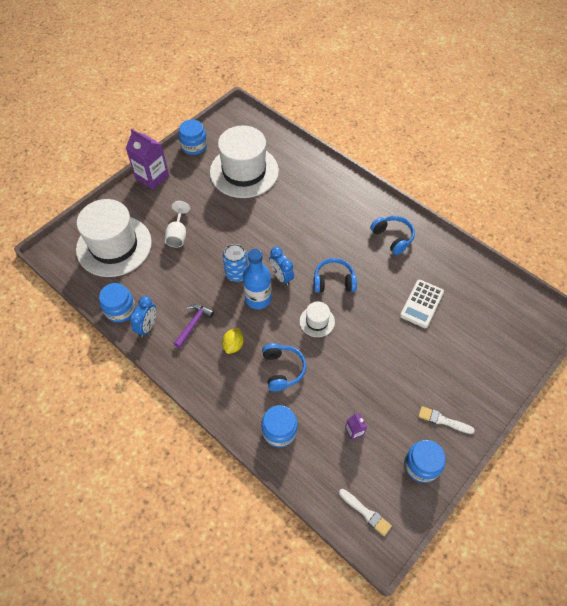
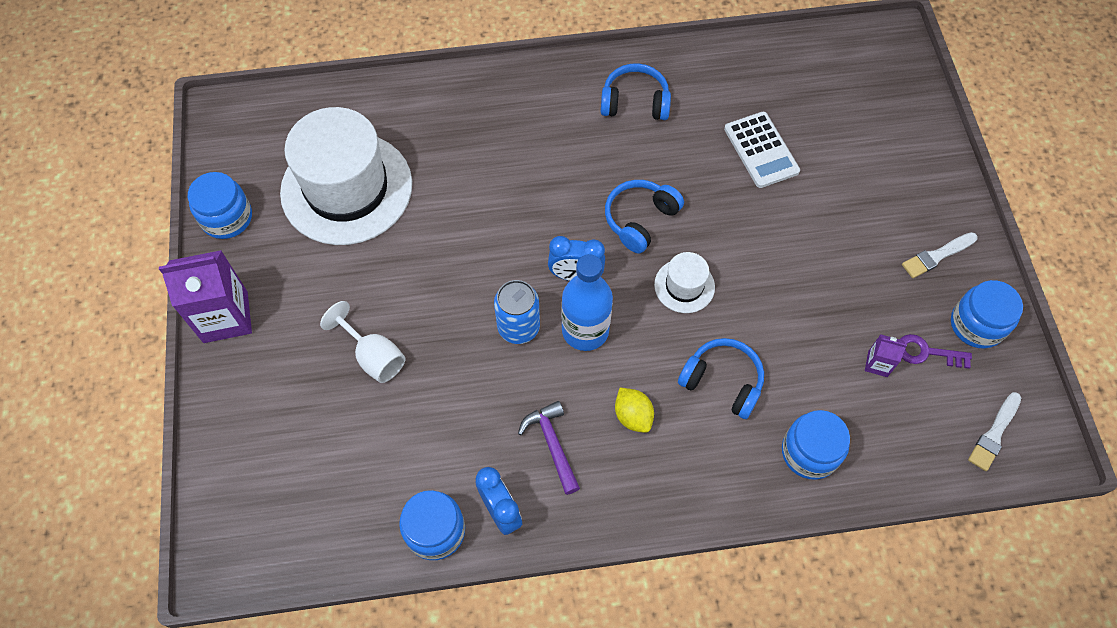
camera: 50 degrees left, 5 degrees up
white hat [76,199,152,277] -> none
white brush [339,489,392,536] -> white brush turned 135 degrees clockwise [968,392,1021,471]
none -> purple key [900,334,972,369]

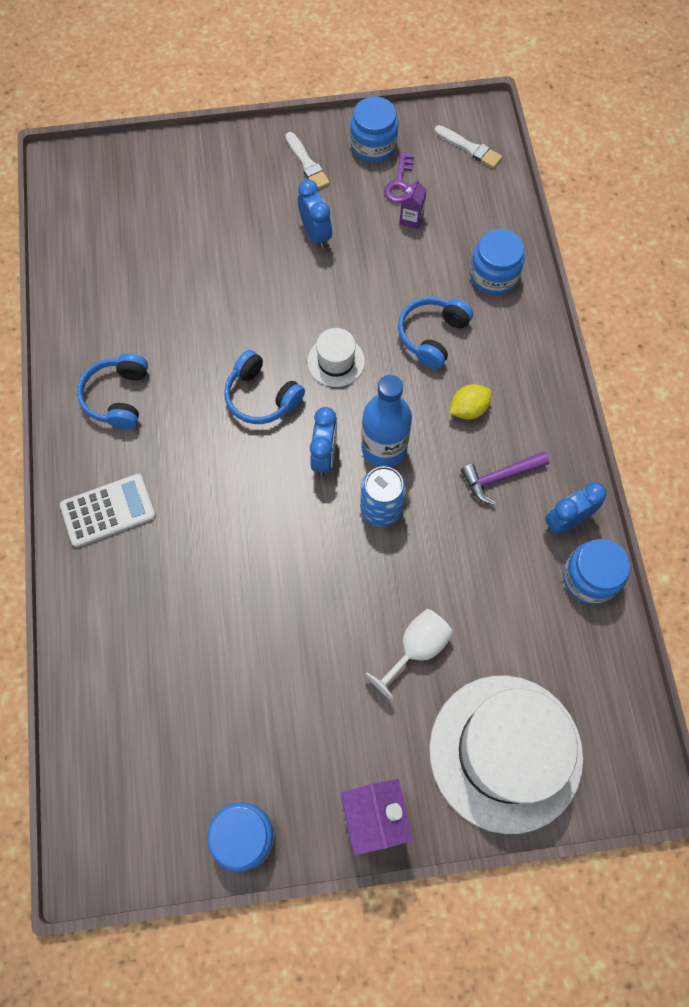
camera: 90 degrees left, 5 degrees up
white hat [280,107,412,245] -> white hat moved to [429,675,583,834]
white calculator [724,112,800,188] -> white calculator moved to [60,474,156,547]
none -> blue clock [298,179,332,249]

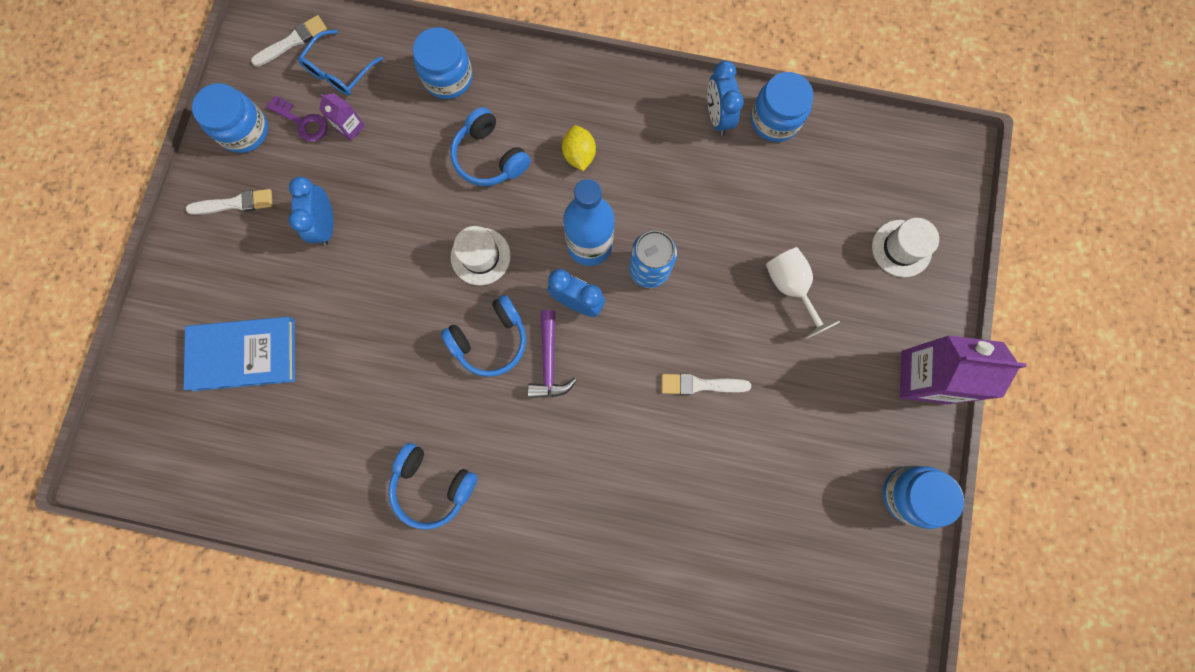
camera: 70 degrees left, 10 degrees up
white calculator [60,474,156,547] -> none
blue clock [298,179,332,249] -> blue clock turned 90 degrees counterclockwise [288,177,334,245]
white hat [429,675,583,834] -> white hat [872,218,939,277], size x0.44
purple hammer [461,451,549,505] -> purple hammer moved to [528,310,577,398]
none -> blue book [184,317,295,391]
none -> blue glasses [298,30,383,95]
none -> white brush [661,374,751,395]

